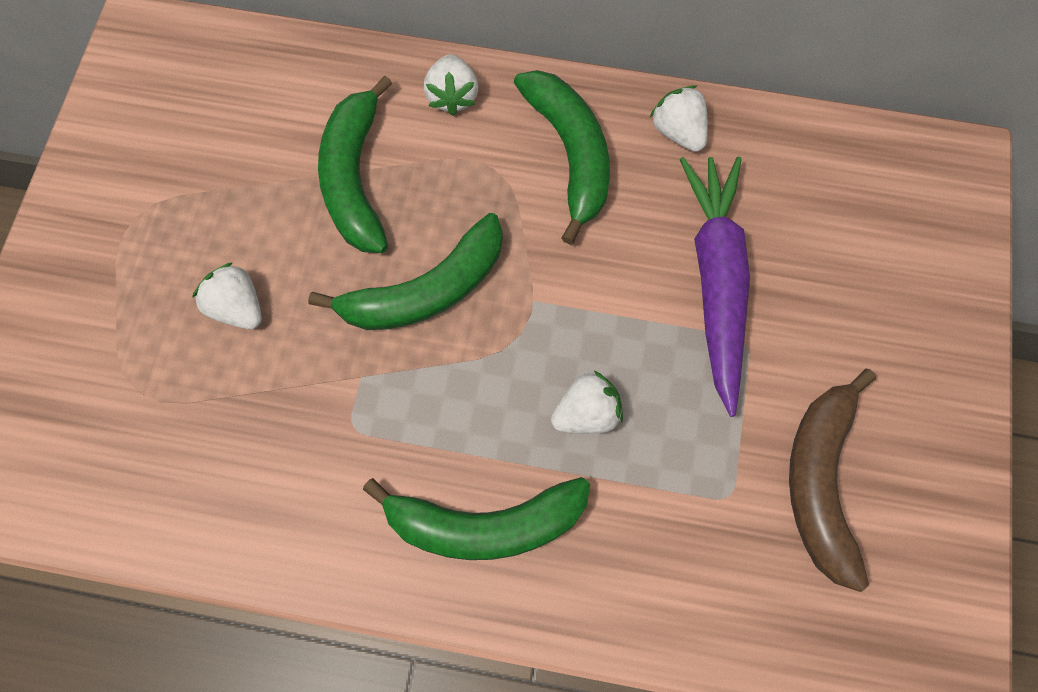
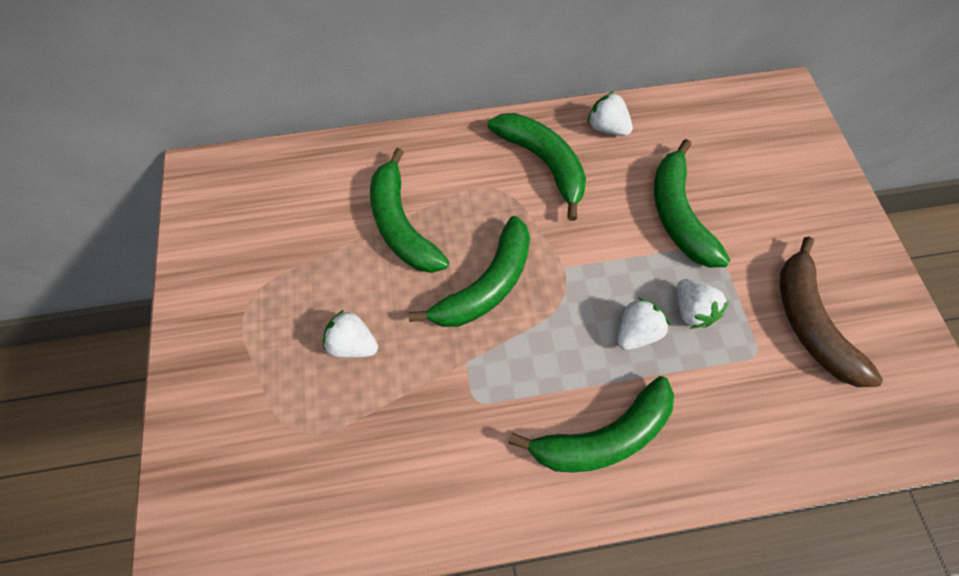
camera: 20 degrees left, 5 degrees down
white strawberry [424,54,478,116] -> white strawberry moved to [677,279,729,328]
purple carrot [680,156,750,417] -> green banana [654,139,730,268]

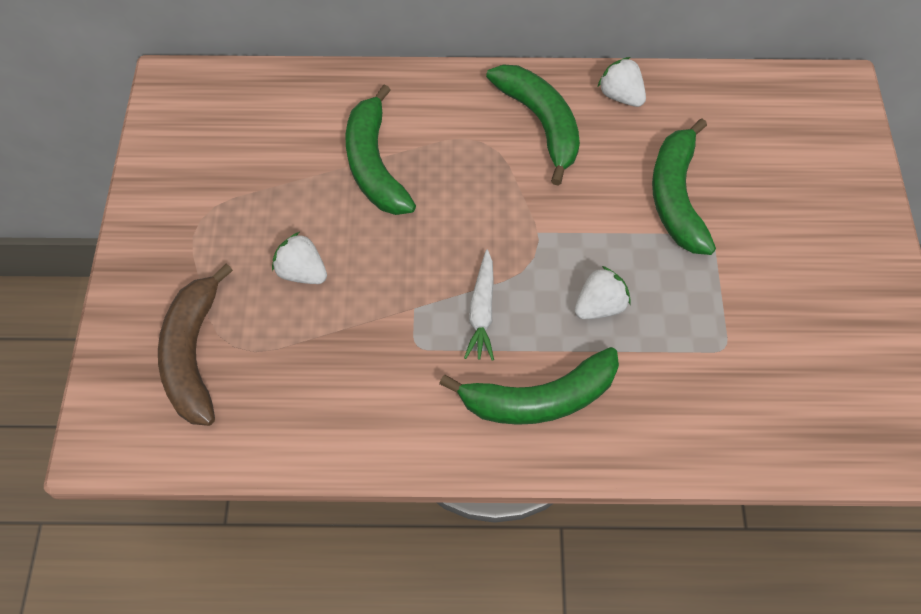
camera: 10 degrees right, 5 degrees down
green banana [408,216,530,327] -> none
white strawberry [677,279,729,328] -> none
brown banana [780,237,883,387] -> brown banana moved to [158,264,233,426]
none -> white carrot [464,250,494,361]

